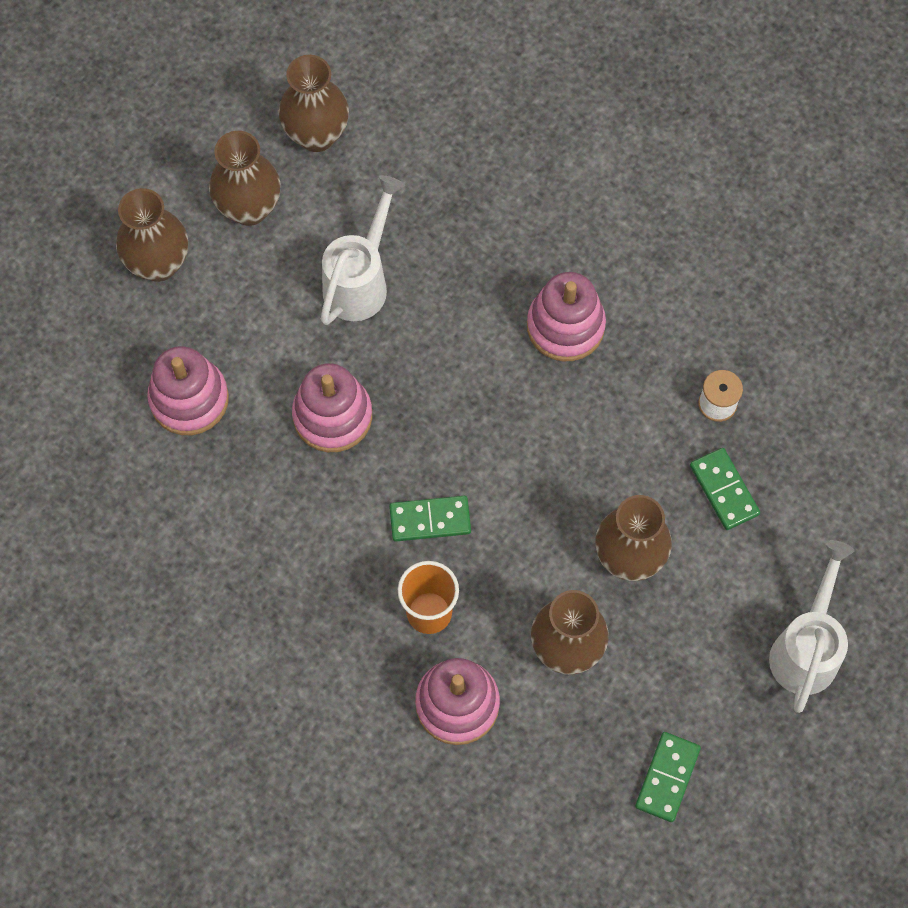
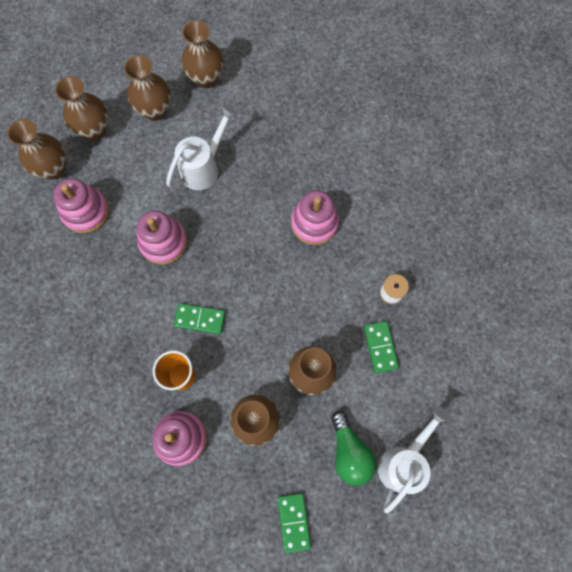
camera: 15 degrees right, 5 degrees up
green domino [635,732,701,822] -> green domino turned 45 degrees counterclockwise [278,493,311,553]
none -> brown vase [7,119,66,180]
none -> green light bulb [331,411,377,485]

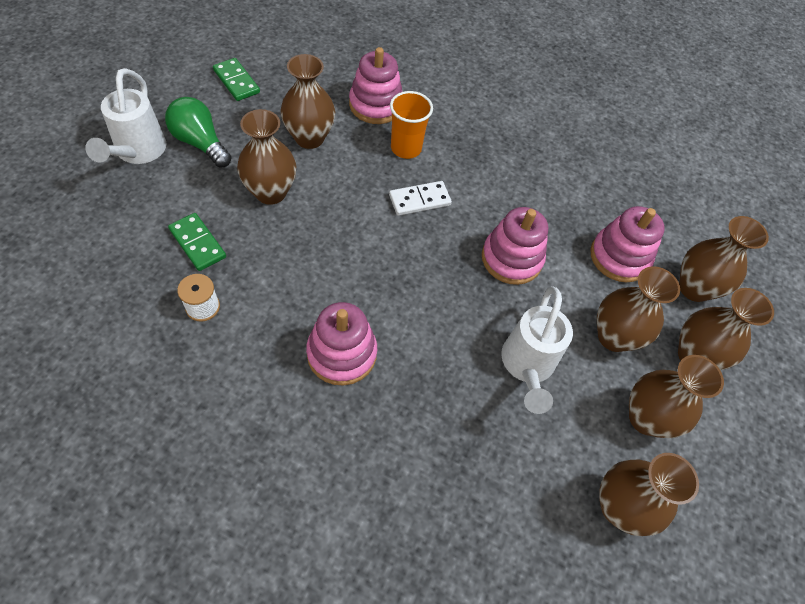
camera: 145 degrees right, 15 degrees down
green domino [174,303,225,334] -> white domino [389,181,452,216]
none -> brown vase [597,266,680,352]

